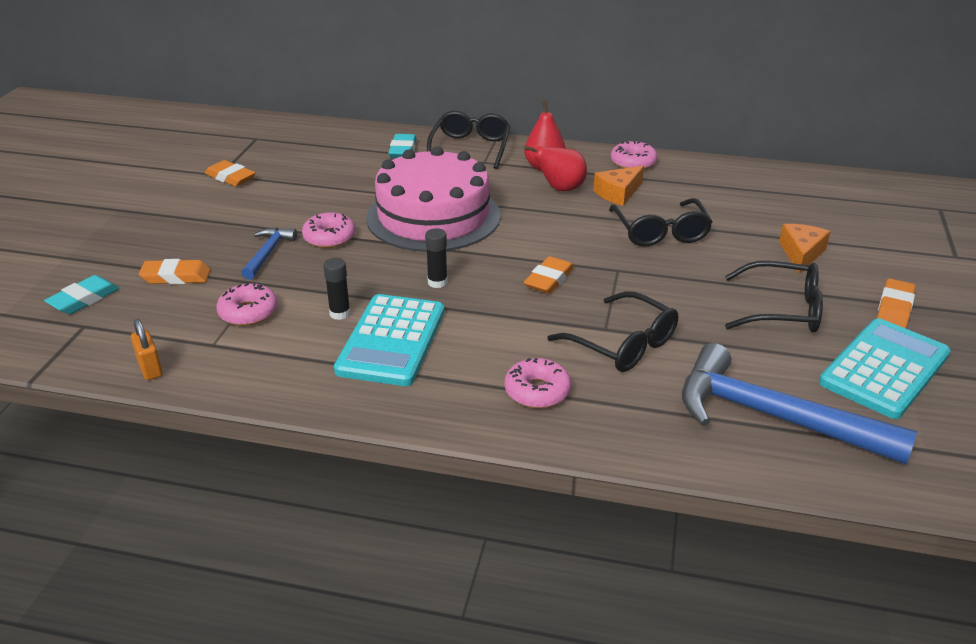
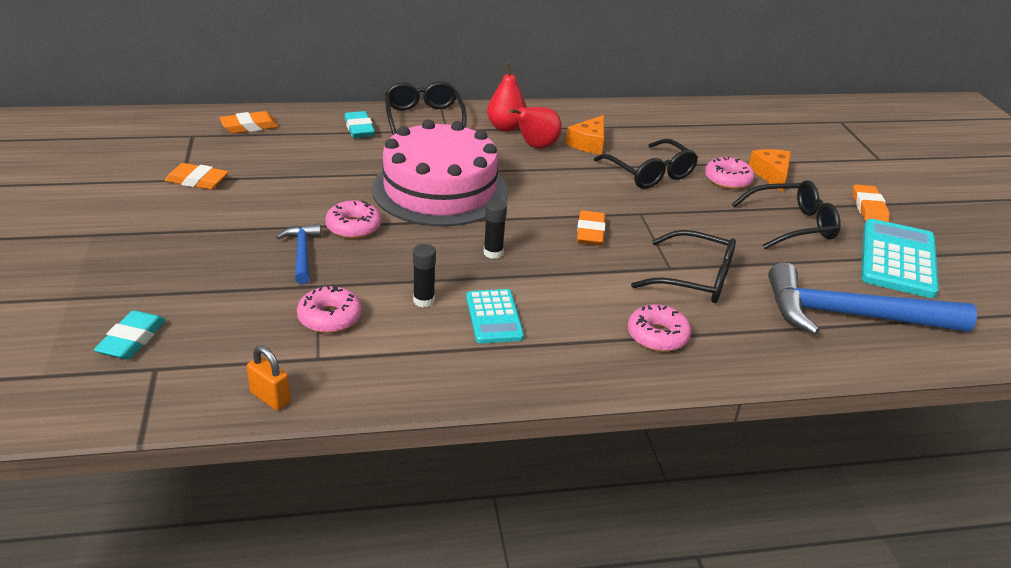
camera: 25 degrees left, 0 degrees up
orange eraser [139,259,211,284] -> orange eraser moved to [220,111,279,133]
turquoise calculator [334,294,444,386] -> turquoise calculator [466,289,524,343], size x0.60
pink donut [611,141,657,170] -> pink donut moved to [705,157,754,189]

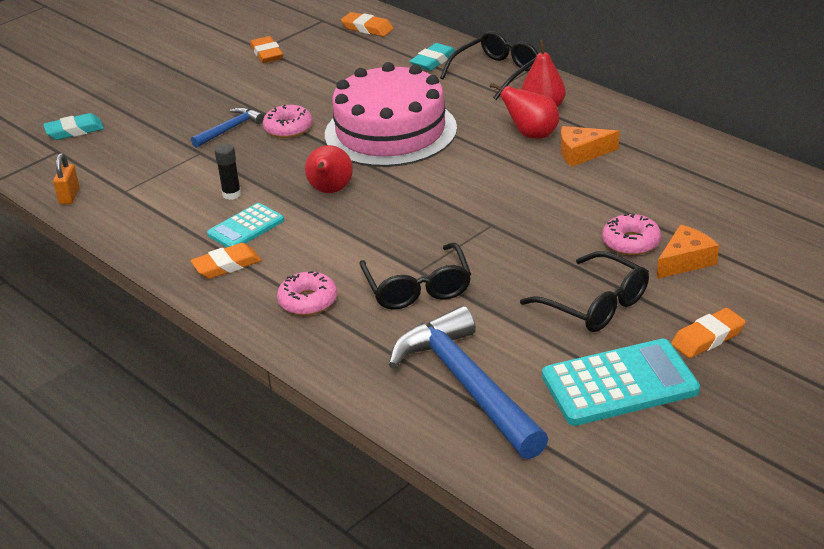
camera: 60 degrees right, 0 degrees up
pink donut [297,285,362,333] -> none
black glue stick [483,199,507,259] -> red pear [305,145,353,193]
orange eraser [577,210,605,246] -> orange eraser moved to [190,243,262,279]
black glasses [594,139,698,189] -> none

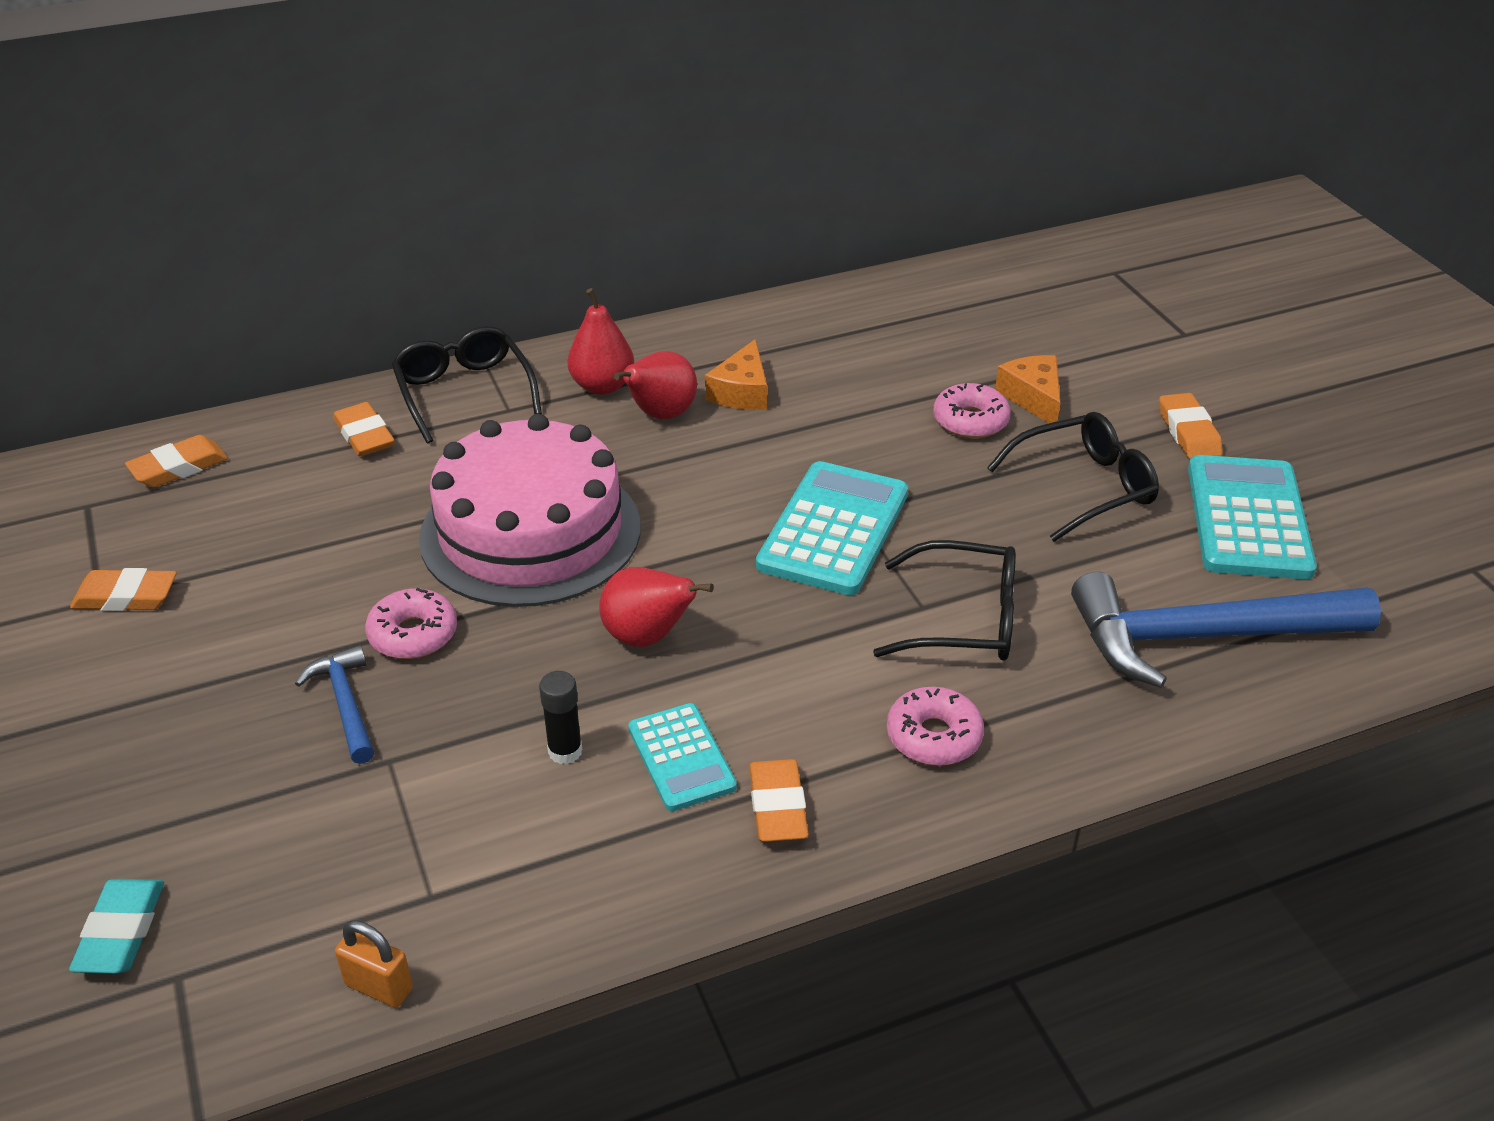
camera: 70 degrees left, 5 degrees up
turquoise eraser [409,43,456,71] -> orange eraser [333,402,395,456]
none -> turquoise calculator [756,461,908,595]

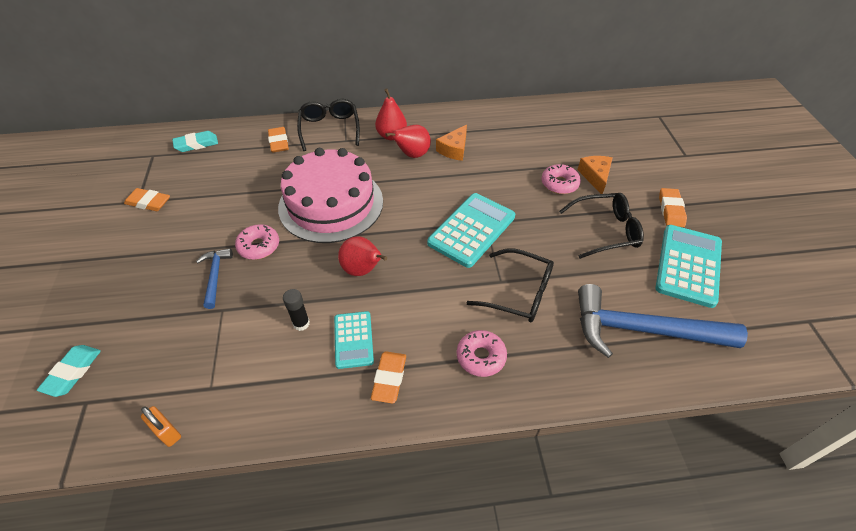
camera: 15 degrees right, 10 degrees up
orange eraser [125,435,228,487] -> turquoise eraser [172,131,218,152]

